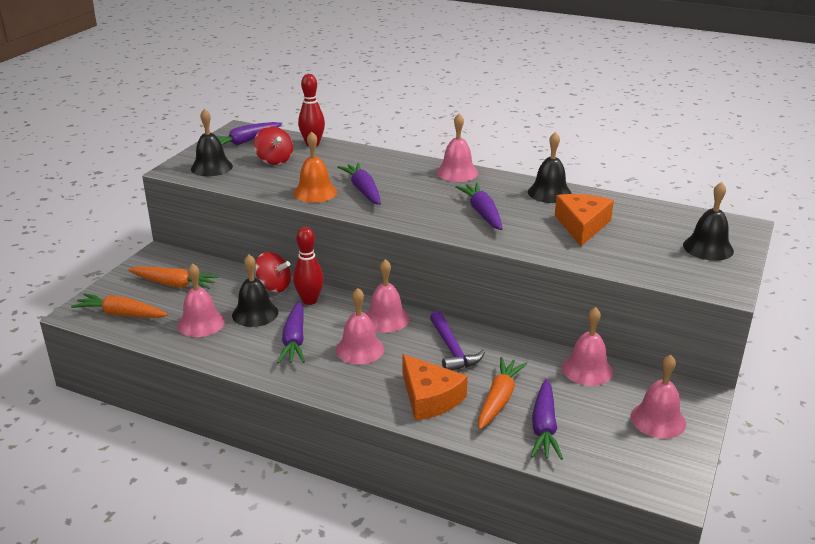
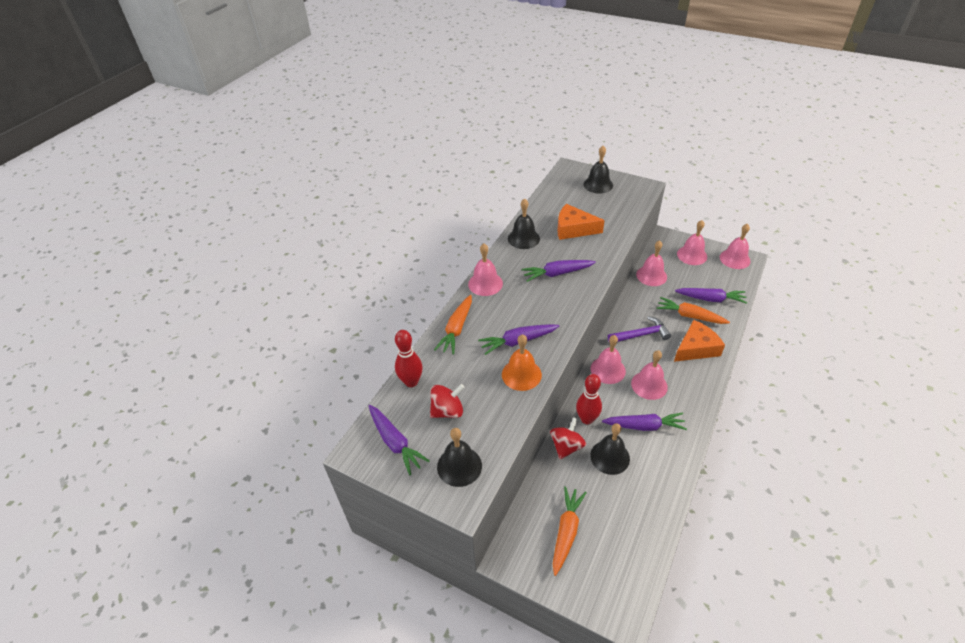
camera: 85 degrees left, 15 degrees up
orange carrot [71,293,168,318] -> orange carrot moved to [434,295,472,354]
pink bell [177,263,225,337] -> pink bell moved to [720,224,751,269]

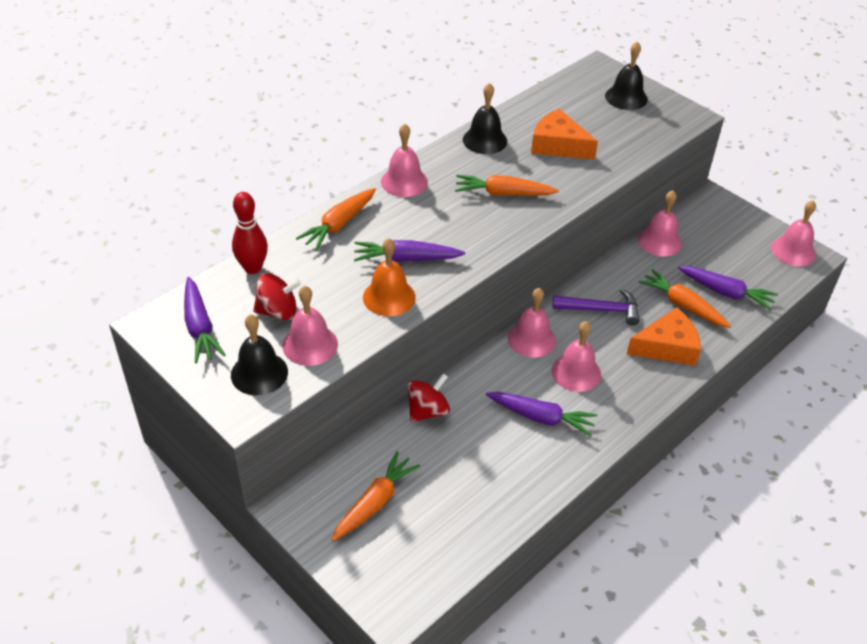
camera: 15 degrees right, 0 degrees up
purple carrot [522,260,596,282] -> orange carrot [455,175,559,196]
red bowling pin [576,374,602,424] -> none
black bell [590,423,630,475] -> none
pink bell [677,220,707,265] -> pink bell moved to [282,286,338,366]

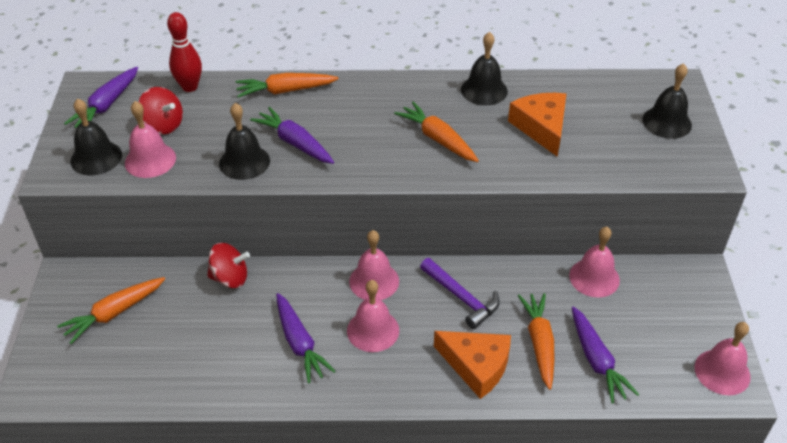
camera: 45 degrees right, 0 degrees up
orange carrot [331,451,420,541] -> orange carrot turned 150 degrees clockwise [57,277,165,344]
orange bell [363,238,416,316] -> black bell [219,103,270,180]
pink bell [381,124,428,197] -> none

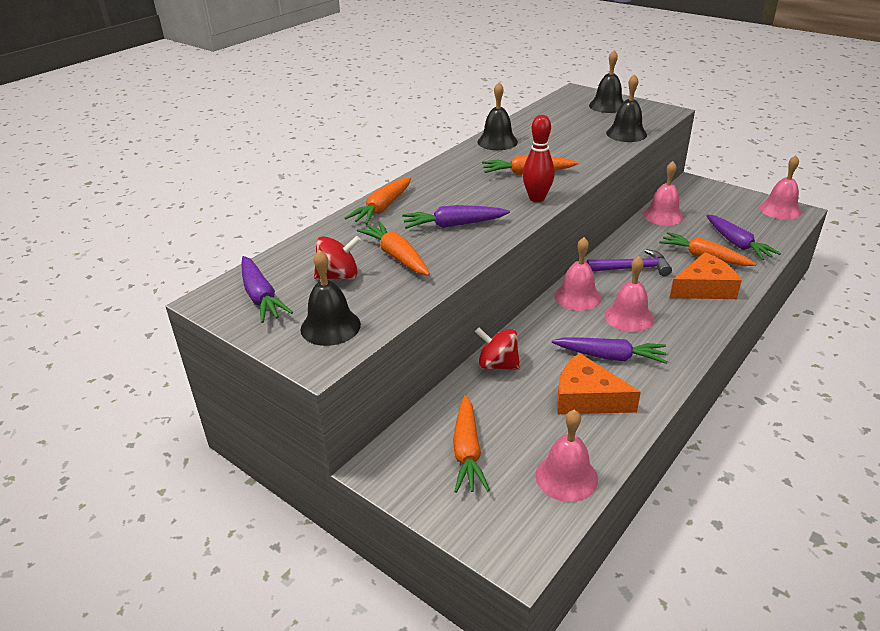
camera: 50 degrees left, 10 degrees down
pink bell [125,101,176,178] -> pink bell moved to [535,409,598,502]
red bowling pin [167,12,202,92] -> red bowling pin moved to [523,115,555,202]
red spinning top [207,243,250,288] -> red spinning top turned 105 degrees counterclockwise [475,327,520,370]
black bell [219,103,270,180] -> black bell moved to [606,74,647,142]
orange cheese [508,93,566,157] -> orange cheese moved to [557,353,641,414]
purple carrot [572,306,639,404] -> purple carrot turned 45 degrees clockwise [706,215,781,260]
none -> orange carrot [357,221,430,276]

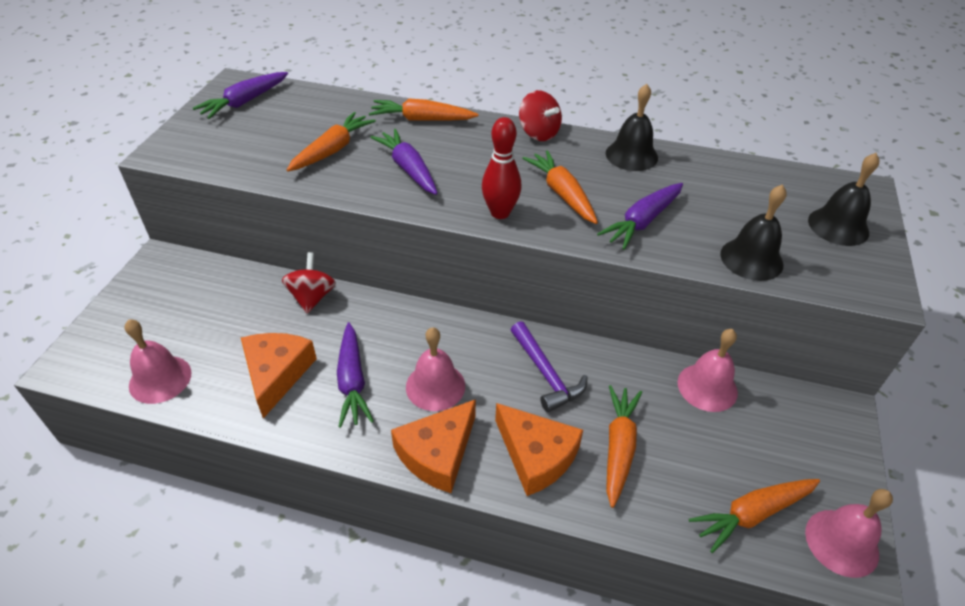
camera: 65 degrees right, 10 degrees up
black bell [301,250,361,346] -> none
red spinning top [314,236,361,280] -> red spinning top moved to [519,90,562,141]
orange carrot [453,395,490,493] -> orange carrot moved to [689,479,820,553]
pink bell [554,237,601,311] -> none
purple carrot [706,215,781,260] -> purple carrot moved to [597,183,683,250]
none -> orange cheese [391,399,476,493]

